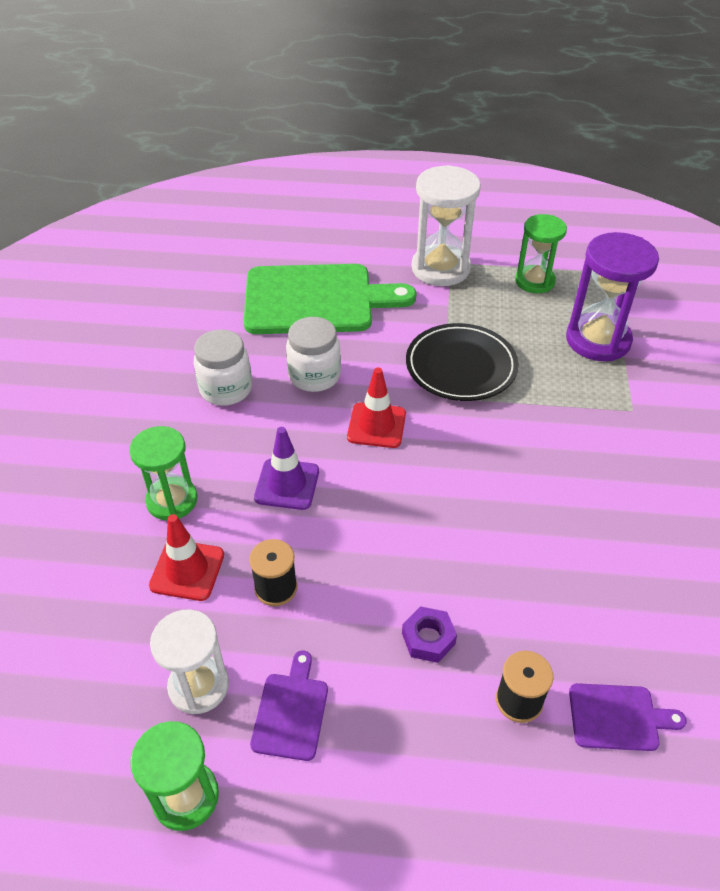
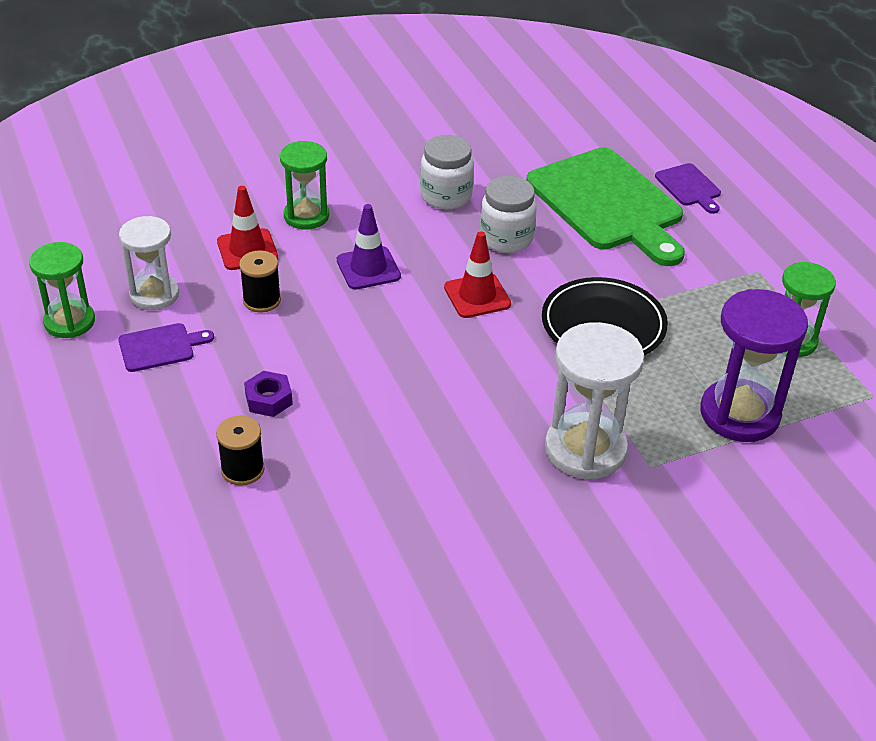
camera: 60 degrees right, 5 degrees down
white hourglass [412,165,481,286] -> white hourglass moved to [545,322,644,480]
purple cutting board [569,683,686,751] -> purple cutting board moved to [655,163,721,214]

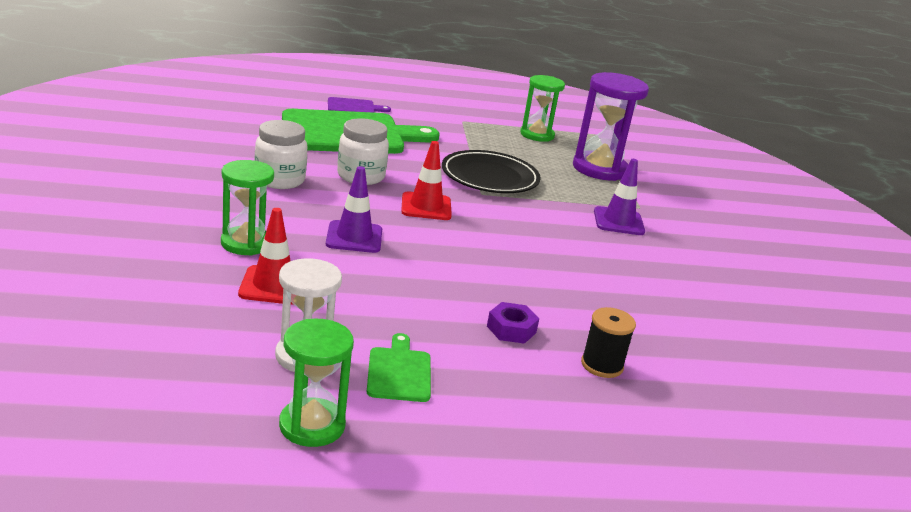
camera: 75 degrees left, 15 degrees down
purple cutting board [118,323,214,372] -> green cutting board [367,333,431,402]
black spool [239,250,281,312] -> none
white hourglass [545,322,644,480] -> purple traffic cone [594,159,645,235]

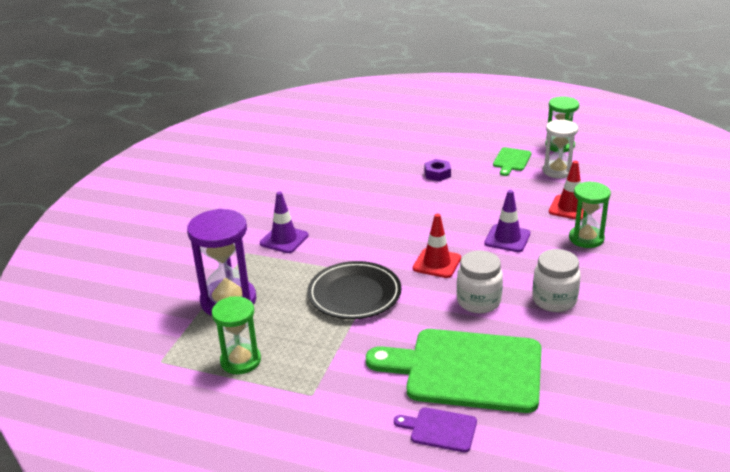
camera: 150 degrees left, 5 degrees up
black spool [581,307,636,378] -> none

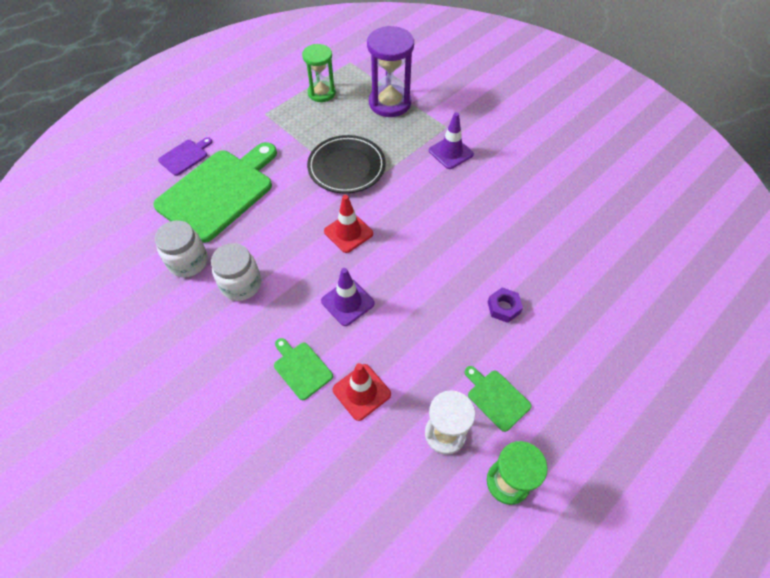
camera: 115 degrees right, 25 degrees up
white jar [457,251,503,313] -> white jar moved to [155,220,208,277]
green hourglass [569,181,611,248] -> green cutting board [274,338,333,400]

